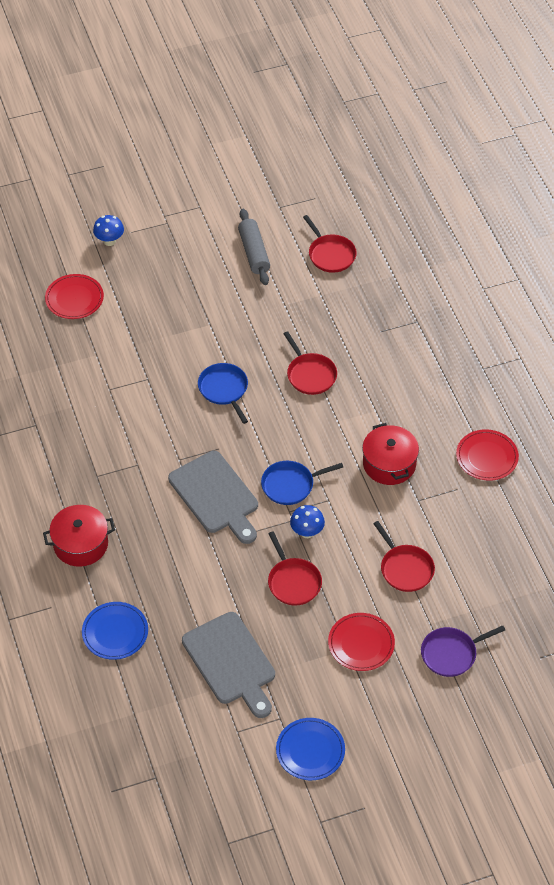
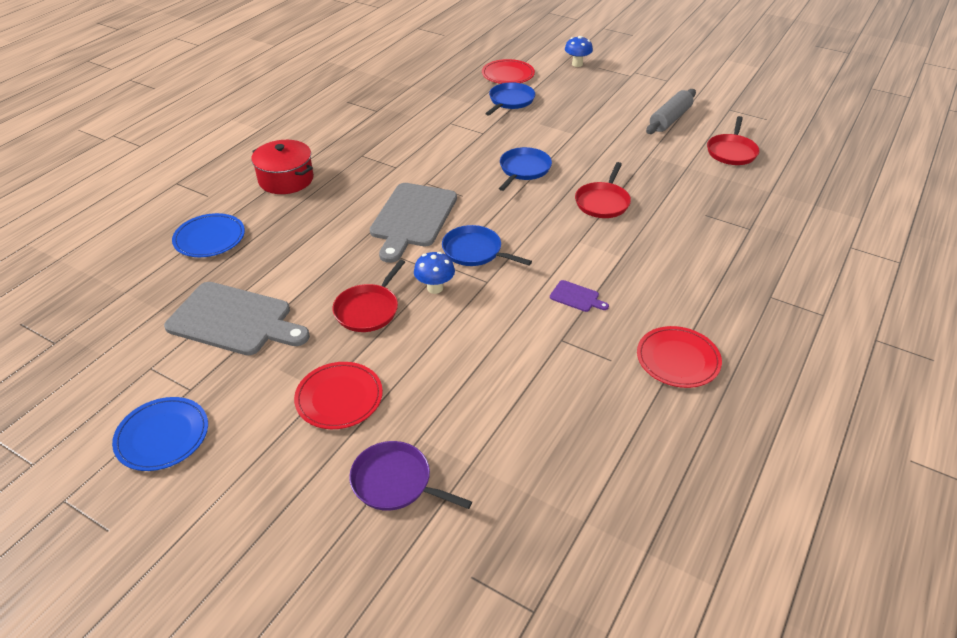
camera: 50 degrees right, 10 degrees down
grey cutting board [182,612,275,718] -> grey cutting board turned 90 degrees counterclockwise [164,282,310,356]
red pot [362,423,419,485] -> purple cutting board [550,280,609,312]
red pan [373,521,435,592] -> none
none -> blue pan [485,82,535,116]

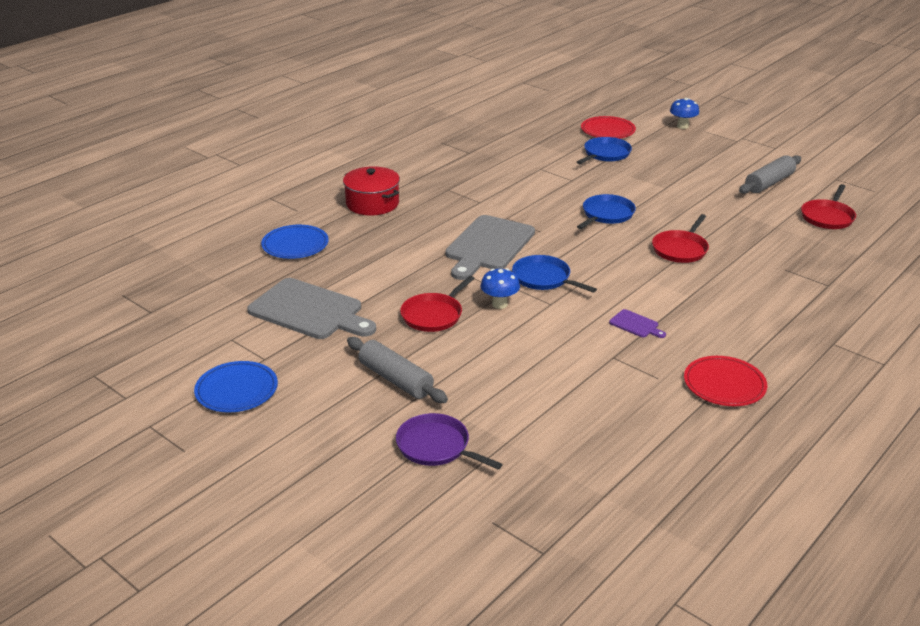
camera: 10 degrees right, 10 degrees down
red plate [294,362,383,429] -> grey rolling pin [347,337,448,403]

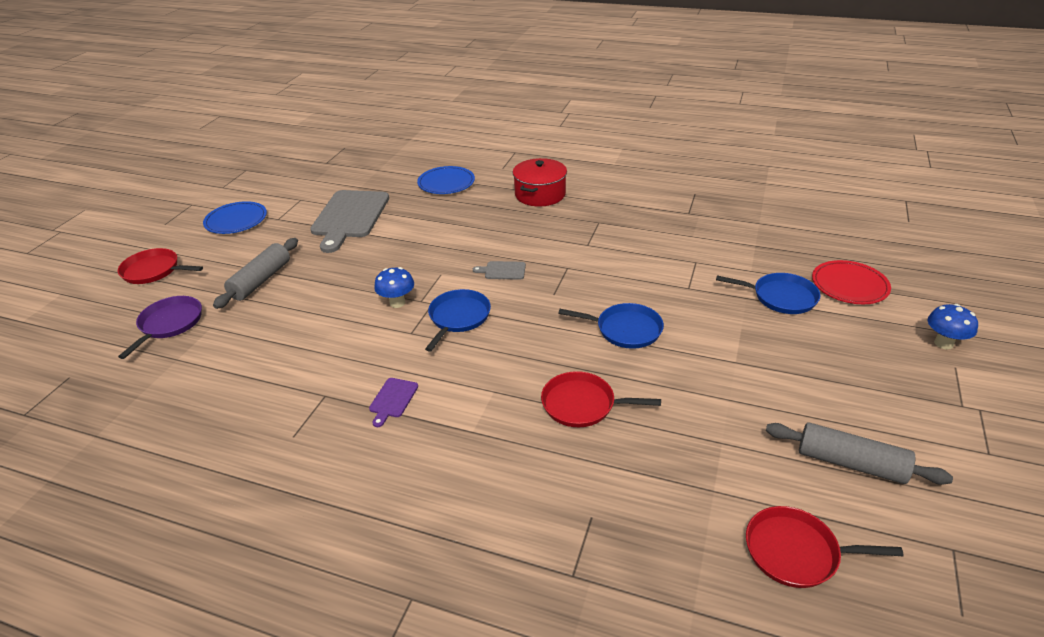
camera: 70 degrees right, 5 degrees up
red pan [400,276,475,332] -> red pan moved to [117,248,203,284]
grey cutting board [445,215,535,280] -> grey cutting board [473,261,526,280], size x0.42
red plate [684,356,767,406] -> none

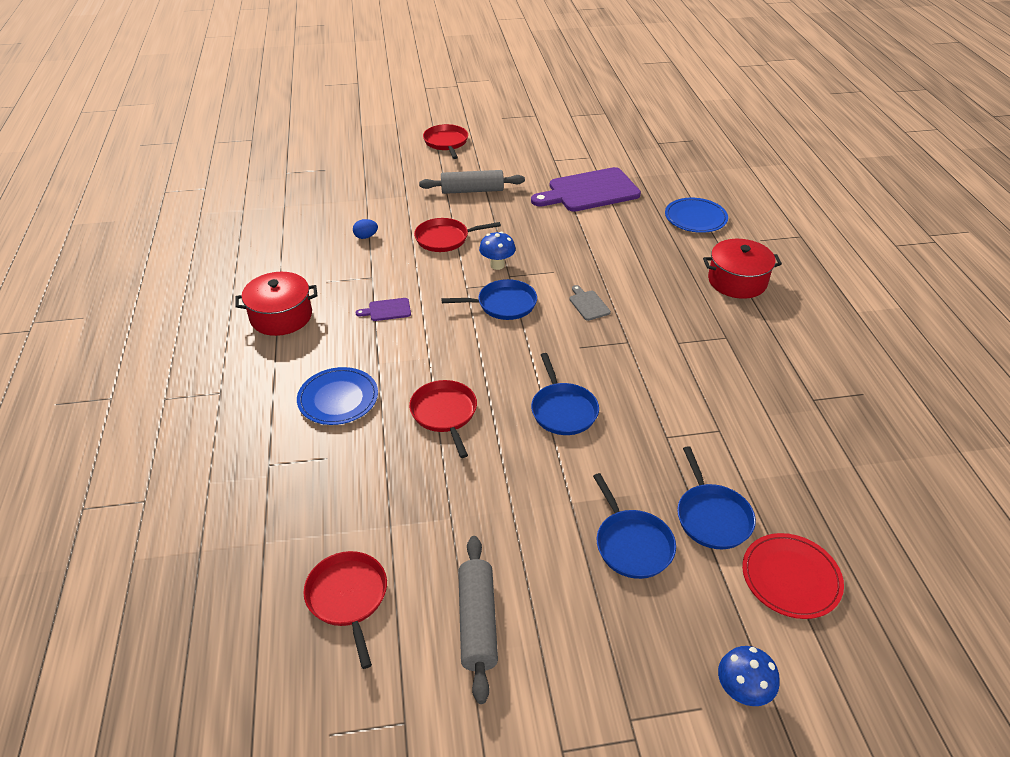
camera: 60 degrees right, 5 degrees up
purple pan [118,296,202,359] -> none
blue plate [203,201,267,234] -> blue plate moved to [297,367,378,425]
grey cutting board [310,190,389,253] -> purple cutting board [531,167,641,212]
none -> red pot [235,272,317,336]
none -> blue egg [353,219,378,239]
none -> red pan [414,218,501,252]
none -> blue pan [593,473,676,579]

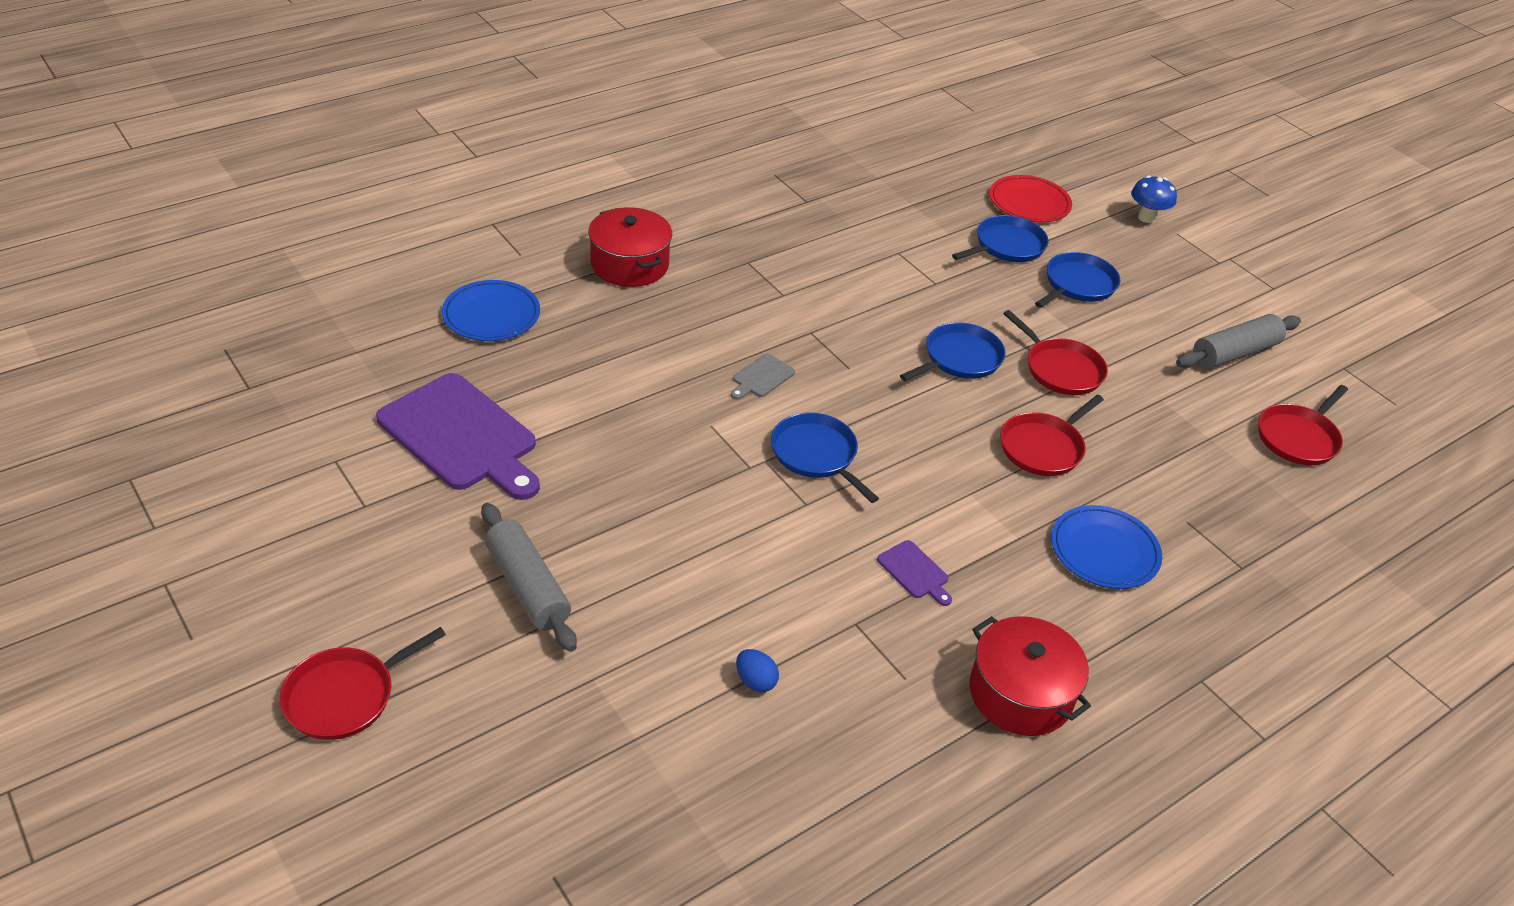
camera: 120 degrees left, 0 degrees up
red pan [414,218,501,252] -> red pan moved to [1003,310,1108,395]
blue mushroom [479,231,516,270] -> none

